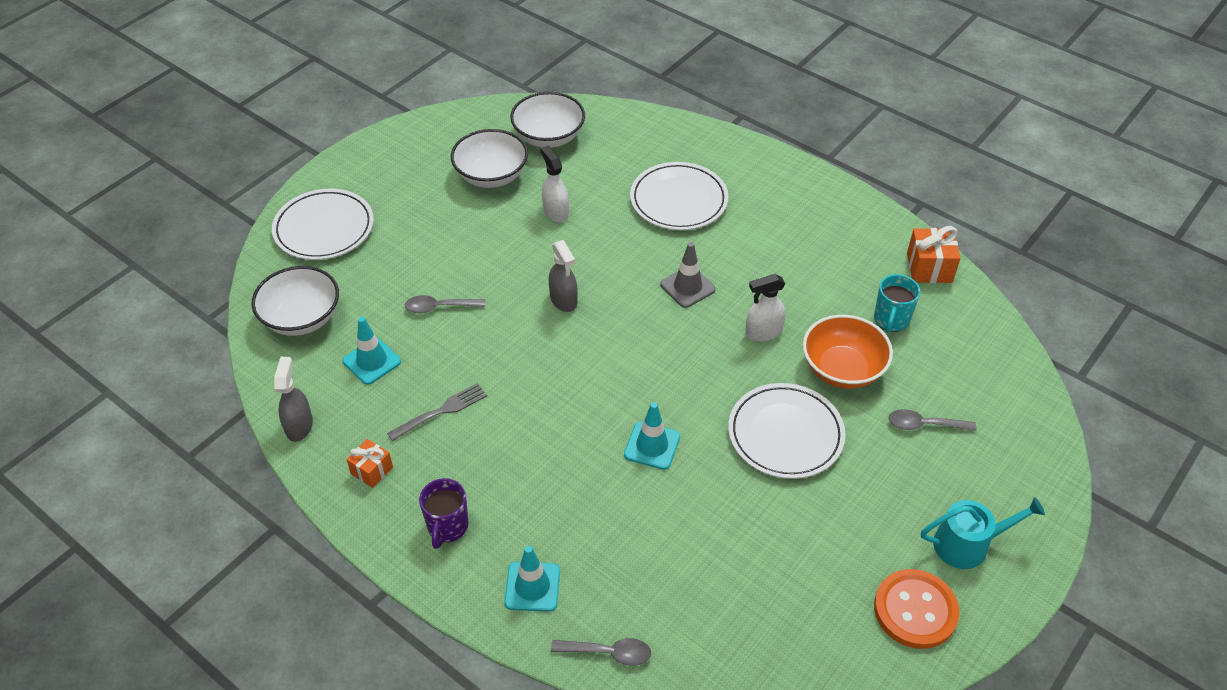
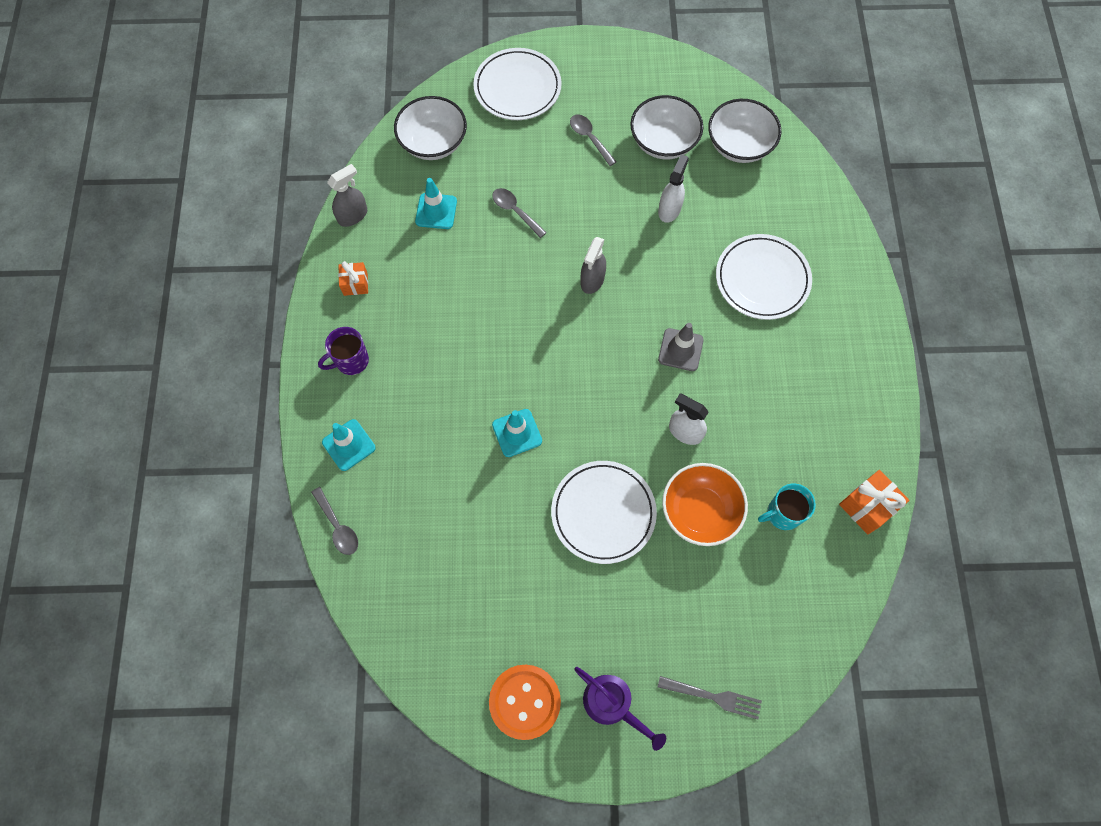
camera: 50 degrees right, 20 degrees up
grey fork [387,383,487,441] -> grey fork moved to [658,676,762,719]
grey spoon [888,409,976,431] -> grey spoon moved to [570,115,617,166]
turquoise watering can [921,497,1045,569] -> purple watering can [574,667,666,751]

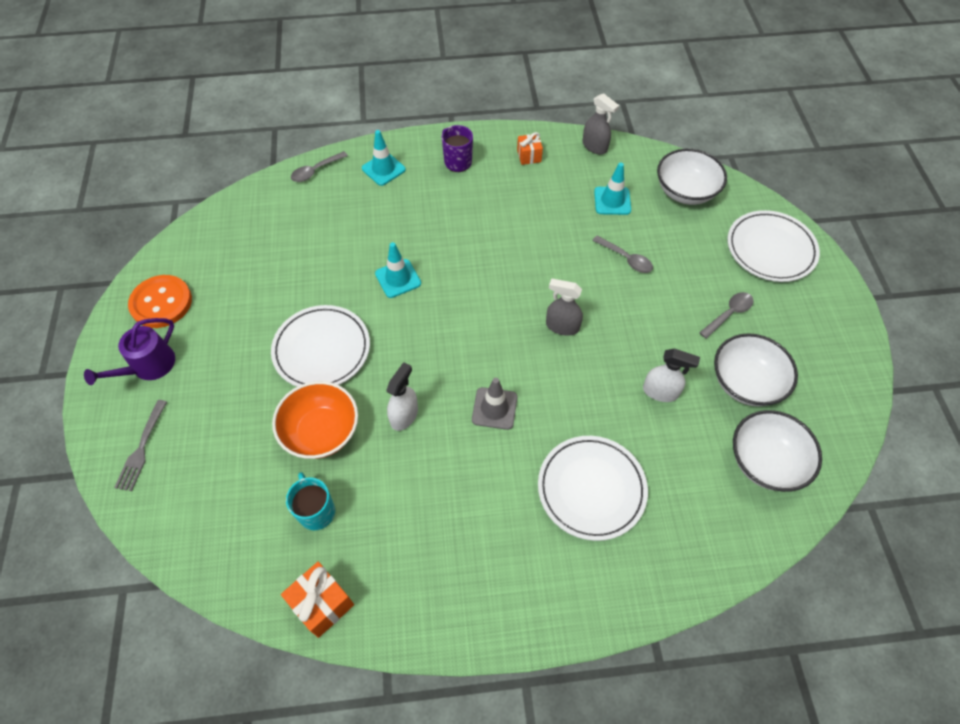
camera: 85 degrees right, 10 degrees down
grey spoon [492,188,547,238] -> grey spoon turned 90 degrees clockwise [592,236,653,273]

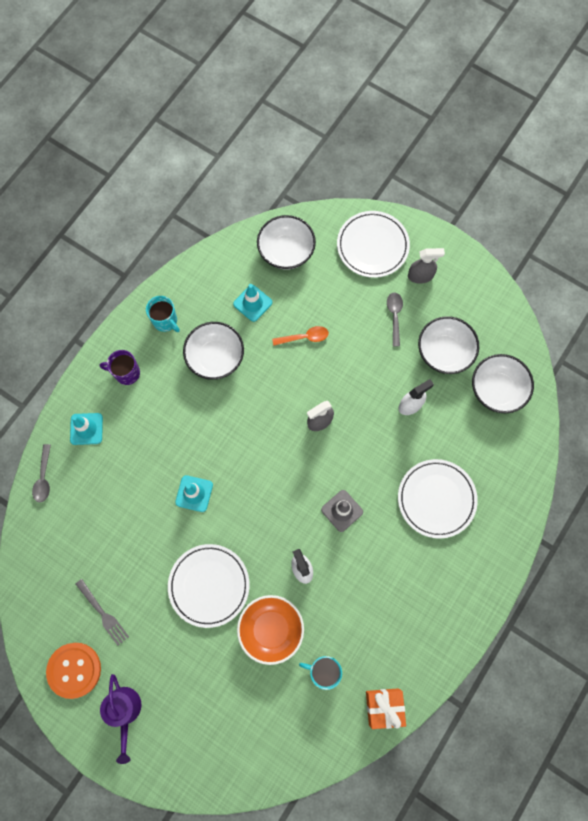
camera: 50 degrees left, 15 degrees up
grey fork [114,400,167,491] -> grey fork moved to [76,579,129,646]
orange gift [517,132,543,165] -> turquoise mug [146,296,180,332]
grey spray bottle [583,93,619,154] -> grey spray bottle moved to [408,248,445,284]
grey spoon [592,236,653,273] -> orange spoon [272,326,329,346]
none -> white bowl [183,322,244,380]

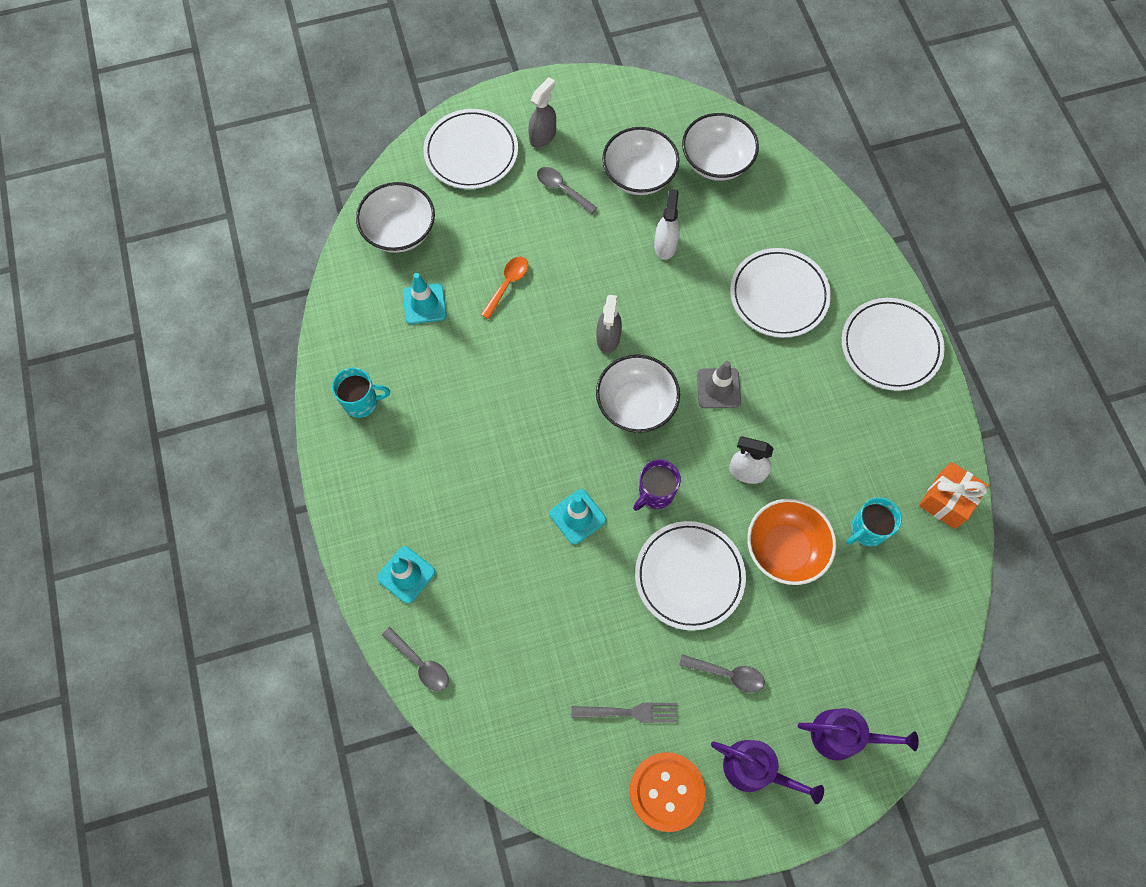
camera: 50 degrees left, 5 degrees down
purple mug [100,350,140,385] -> purple mug moved to [633,460,681,511]
white bowl [183,322,244,380] -> white bowl moved to [596,355,680,433]
none -> grey spoon [679,654,765,693]
none -> purple watering can [798,708,919,760]
none -> white plate [842,298,945,391]

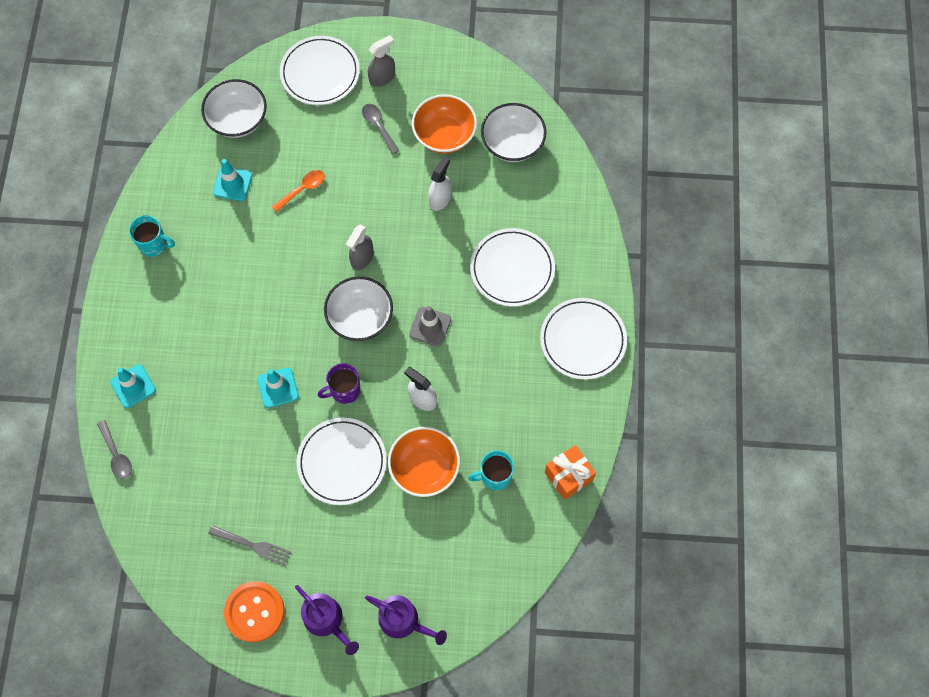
camera: 20 degrees right, 0 degrees up
white bowl [602,127,679,195] -> orange bowl [412,94,477,154]
grey spoon [679,654,765,693] -> none

